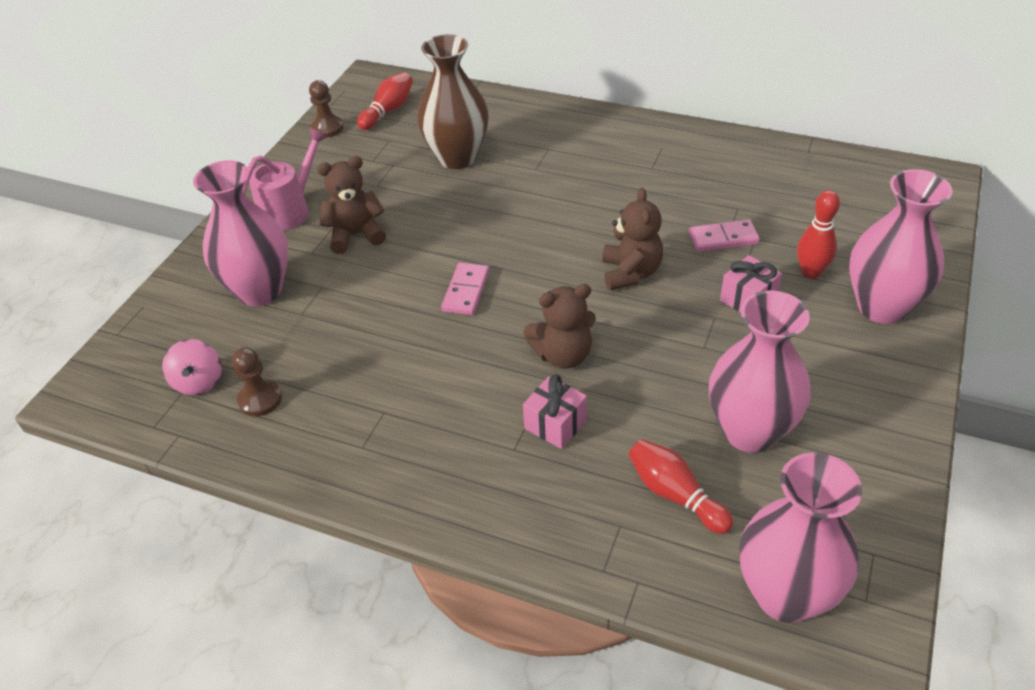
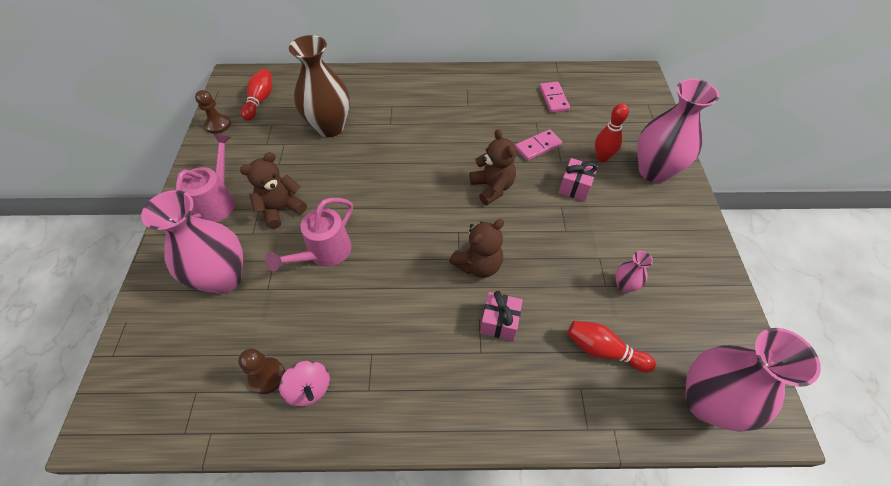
camera: 25 degrees left, 10 degrees up
pink spinning top [162,339,222,396] -> pink spinning top moved to [279,360,330,407]
pink domino [441,262,489,315] -> pink domino moved to [539,82,570,113]
pink vase [709,291,811,453] -> pink vase [615,251,653,293], size x0.45
none -> pink watering can [265,198,353,272]

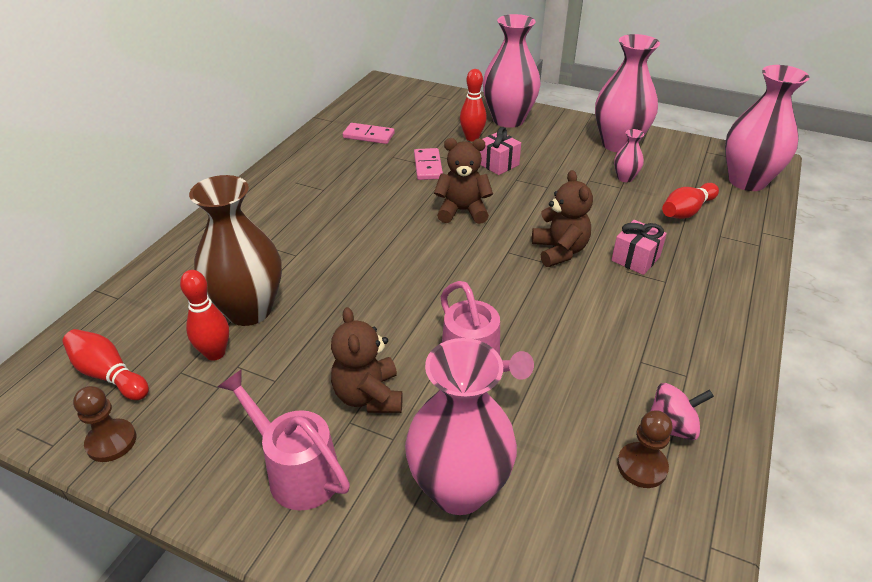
camera: 65 degrees left, 15 degrees down
none -> red bowling pin [180,270,229,361]
none -> pink vase [595,34,660,153]

